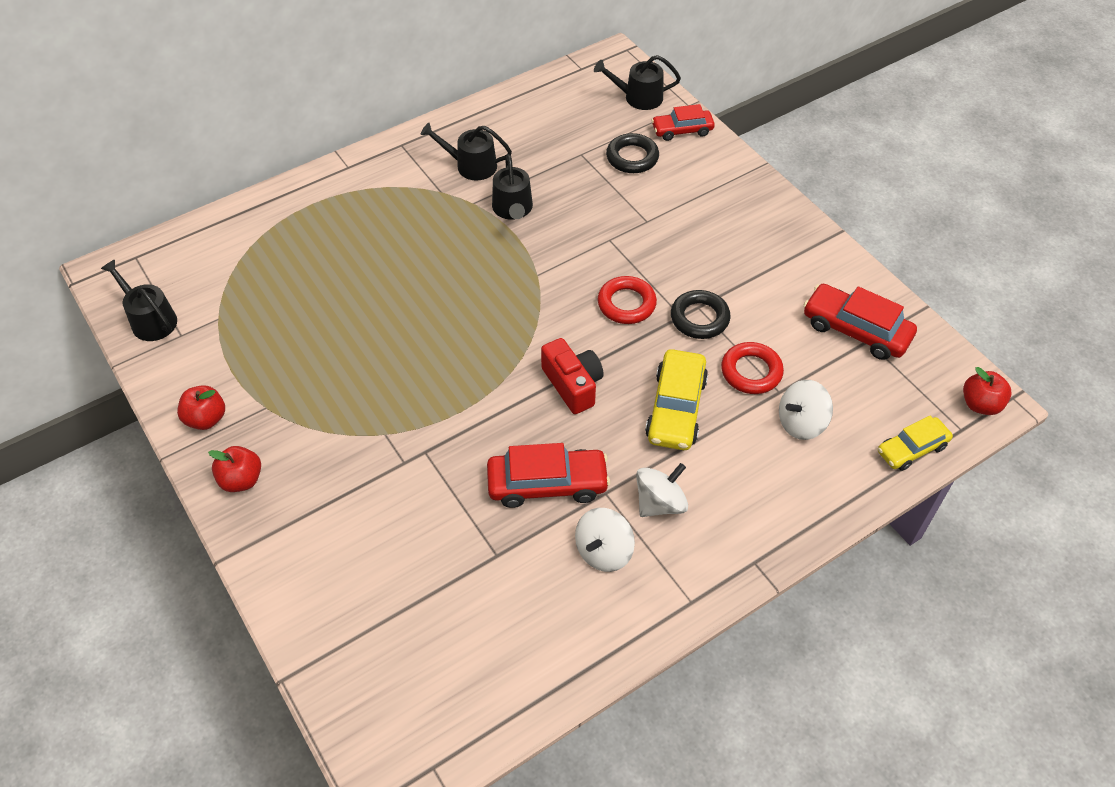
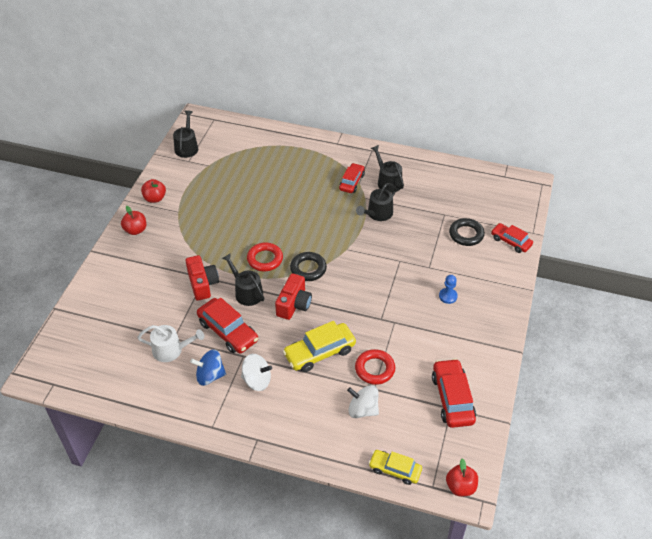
camera: 50 degrees right, 5 degrees down
white spinning top [575,508,635,572] -> blue spinning top [190,349,226,386]
black watering can [594,55,681,110] -> black watering can moved to [222,253,264,306]
red ring [598,276,657,324] -> red ring moved to [247,242,283,271]
black ring [671,290,731,339] -> black ring moved to [290,252,327,281]
none -> white watering can [137,325,204,362]
none -> red camera [186,255,219,301]
none -> red car [339,163,365,193]
none -> blue pawn [439,275,458,304]

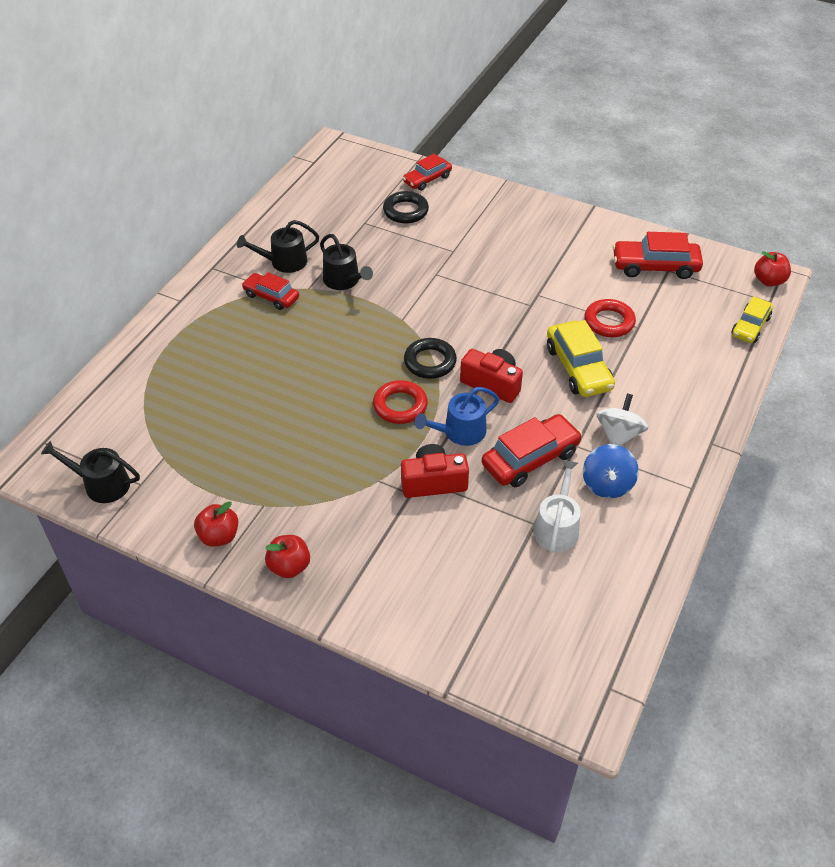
camera: 80 degrees left, 0 degrees up
black watering can [222,253,264,306] -> blue watering can [415,387,499,446]
white spinning top [347,385,379,418] -> none
blue pawn [439,275,458,304] -> none

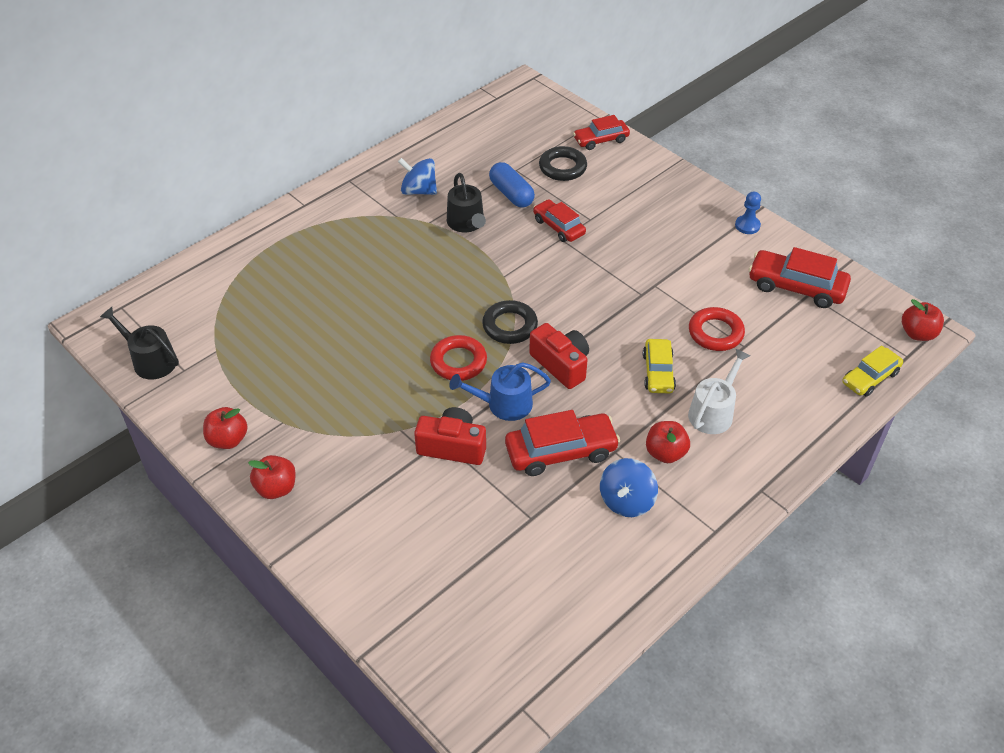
camera: 20 degrees right, 0 degrees up
black watering can [237,220,319,273] -> blue spinning top [398,158,437,195]
red car [242,272,299,310] -> red car moved to [533,199,586,242]
white watering can [534,460,581,553] -> white watering can moved to [688,349,750,434]
yellow car [547,320,615,397] -> yellow car [643,339,676,393], size x0.65
white spinning top [597,393,648,446] -> red apple [646,421,690,463]
none -> blue capsule [489,162,535,208]
none -> blue pawn [735,192,761,234]

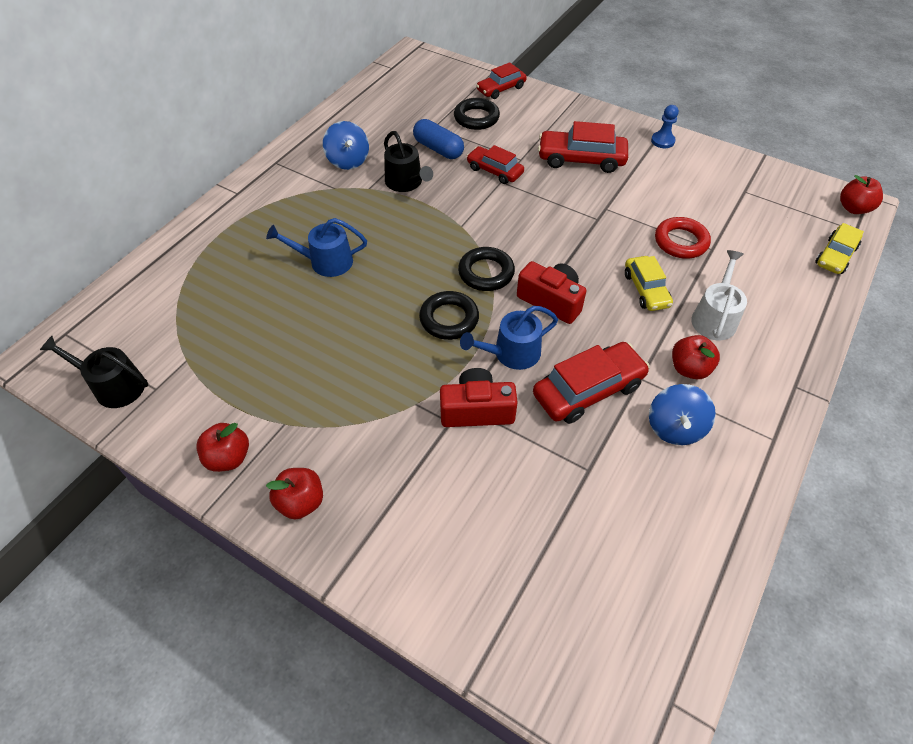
camera: 15 degrees left, 5 degrees up
blue spinning top [398,158,437,195] -> blue spinning top turned 120 degrees counterclockwise [323,121,369,170]
red ring [430,335,487,381] -> black ring [419,291,479,340]
red car [749,247,851,308] -> red car moved to [538,121,628,173]
none -> blue watering can [266,218,367,277]

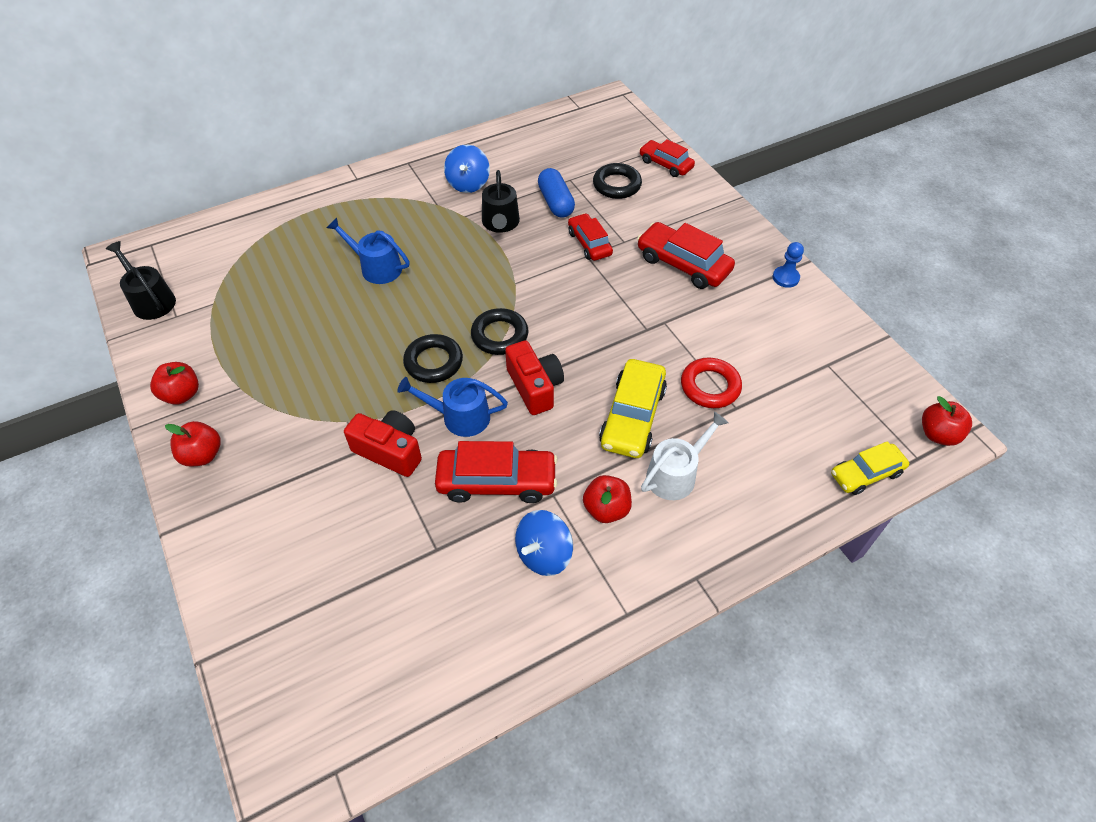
camera: 30 degrees right, 0 degrees up
red car [476,62,527,99] -> red car turned 45 degrees clockwise [639,139,695,177]
yellow car [625,256,673,311] -> yellow car [599,359,667,458], size x1.54

